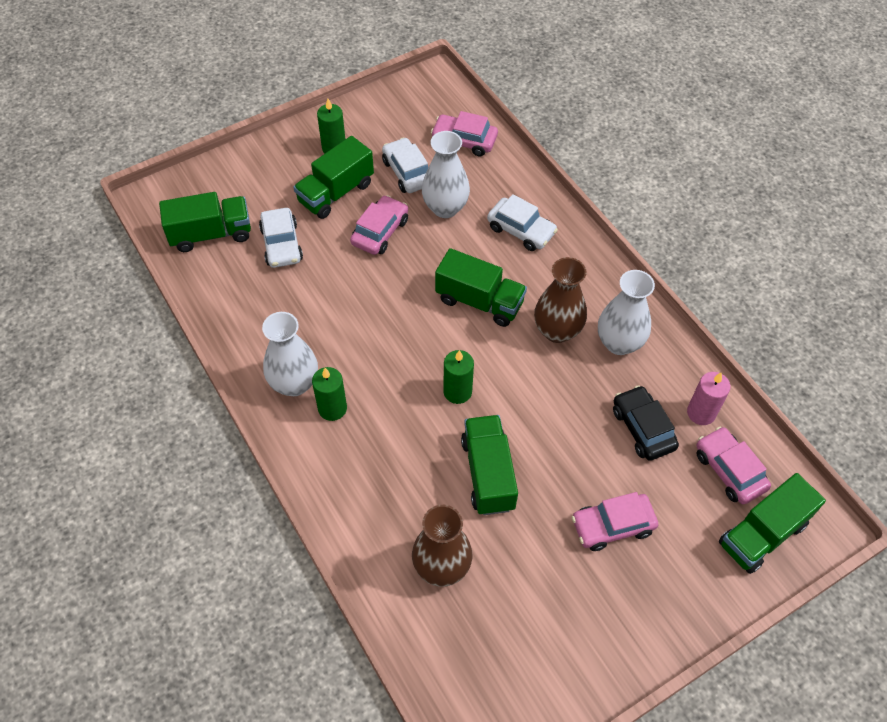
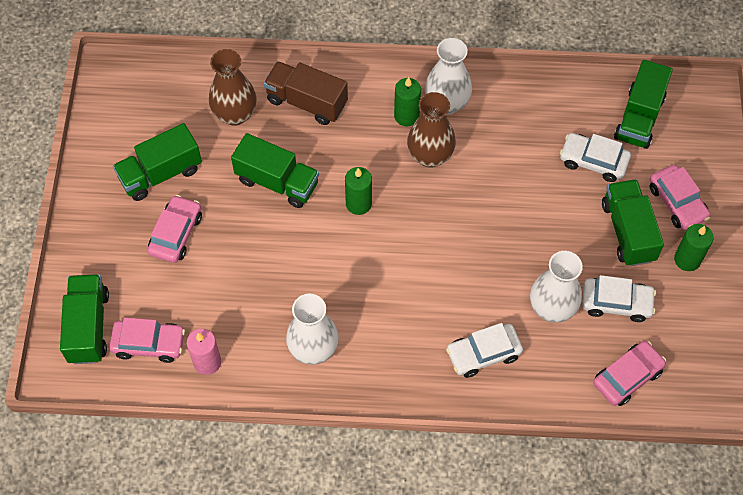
camera: 125 degrees right, 5 degrees up
pink car [350,195,408,255] -> pink car moved to [650,165,710,230]
green truck [435,248,527,327] -> green truck moved to [113,123,202,201]
brown vase [534,257,587,343] -> brown vase moved to [407,92,456,168]
black car [613,385,679,461] -> none
none -> brown truck [264,61,348,125]

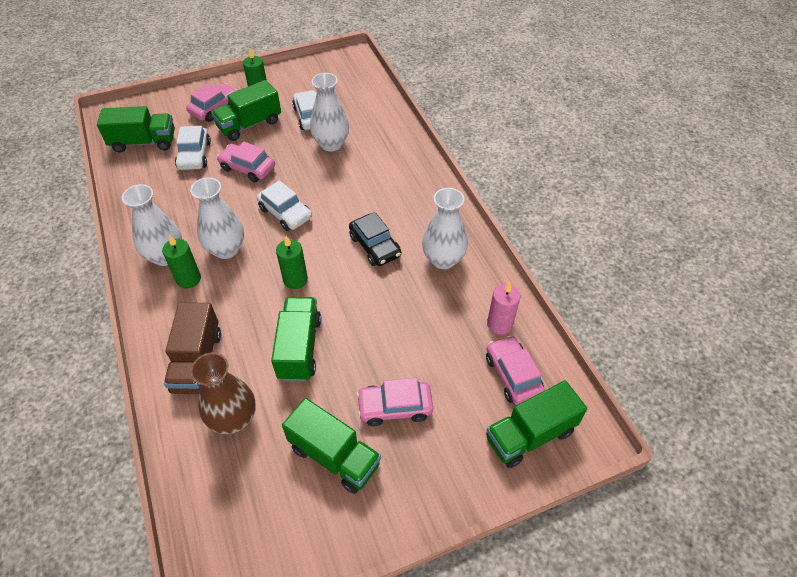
camera: 115 degrees left, 10 degrees down
brown vase [407,92,456,168] -> white vase [190,177,244,259]
white car [446,323,523,378] -> white car moved to [257,180,312,231]
pink car [593,341,666,406] -> pink car moved to [217,142,275,182]
none -> black car [349,212,401,266]

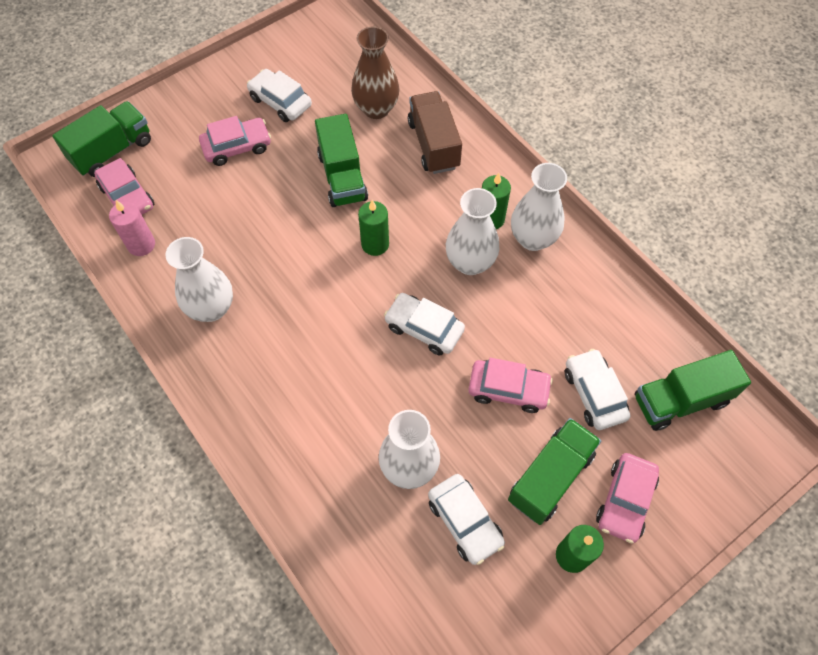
camera: 165 degrees right, 10 degrees up
green truck [282,398,381,494] -> white car [247,69,312,122]
black car [349,212,401,266] -> none

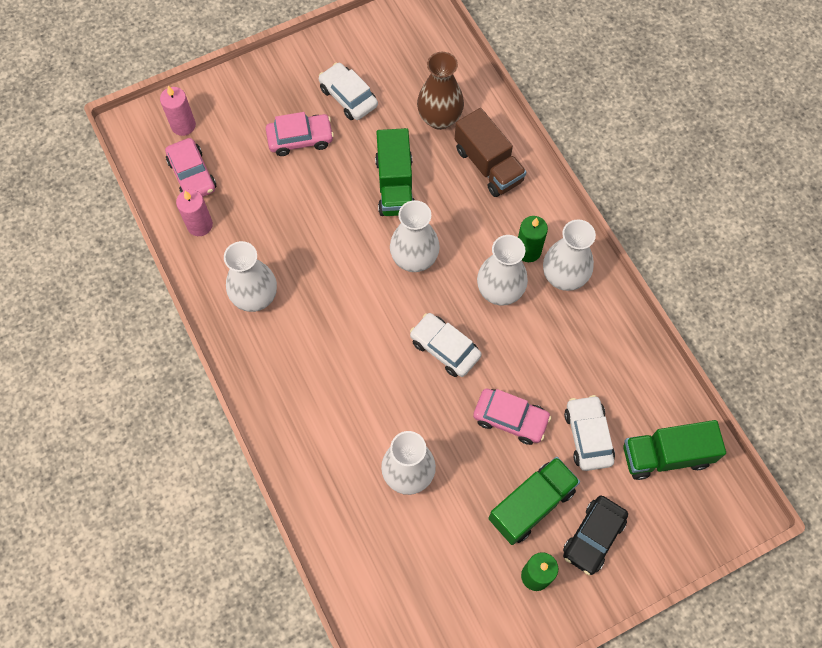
camera: 10 degrees right, 5 degrees up
green truck [52,101,151,177] -> pink candle [160,86,196,136]
green candle [358,200,389,256] -> white vase [390,200,440,272]
brown truck [408,91,462,174] -> brown truck turned 150 degrees clockwise [455,108,526,197]
white car [428,474,505,565] -> none
pink car [596,453,659,543] -> black car [563,496,628,575]

